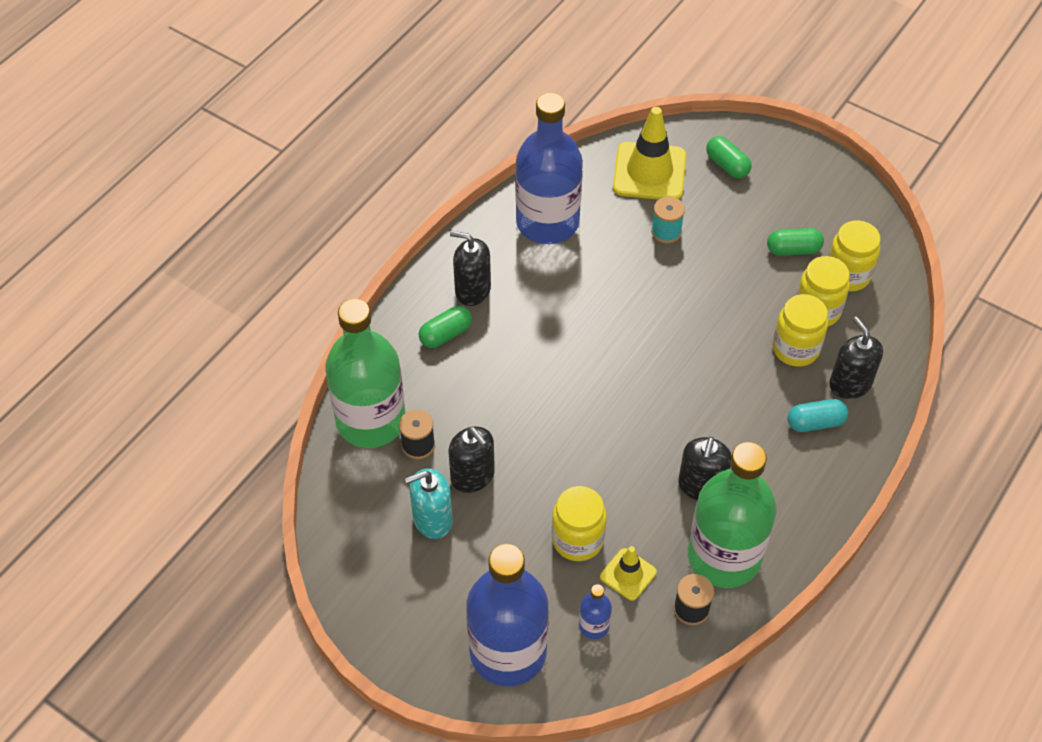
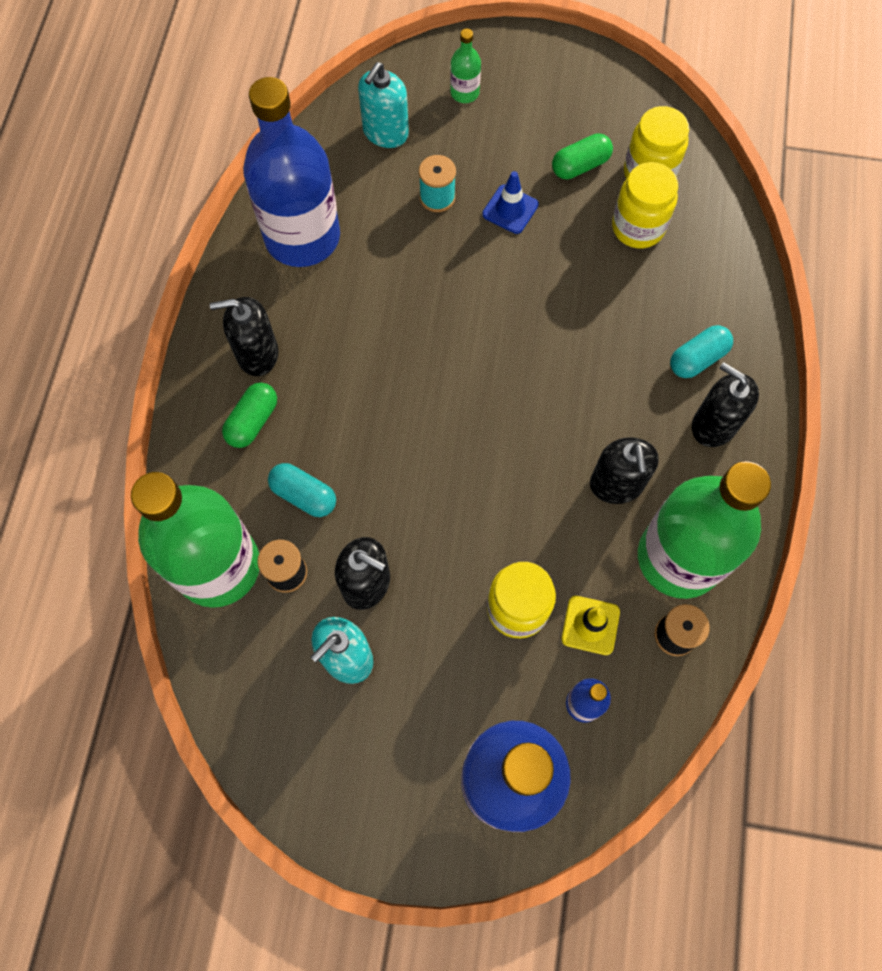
camera: 25 degrees left, 15 degrees up
yellow traffic cone [613,107,686,200] -> turquoise soap dispenser [358,62,409,148]
green capsule [706,136,751,178] -> green bottle [450,29,481,103]
yellow jar [772,294,828,367] -> none
black soap dispenser [829,317,883,399] -> black soap dispenser moved to [692,362,759,447]
none -> turquoise capsule [268,463,336,517]
none -> blue traffic cone [482,171,539,234]

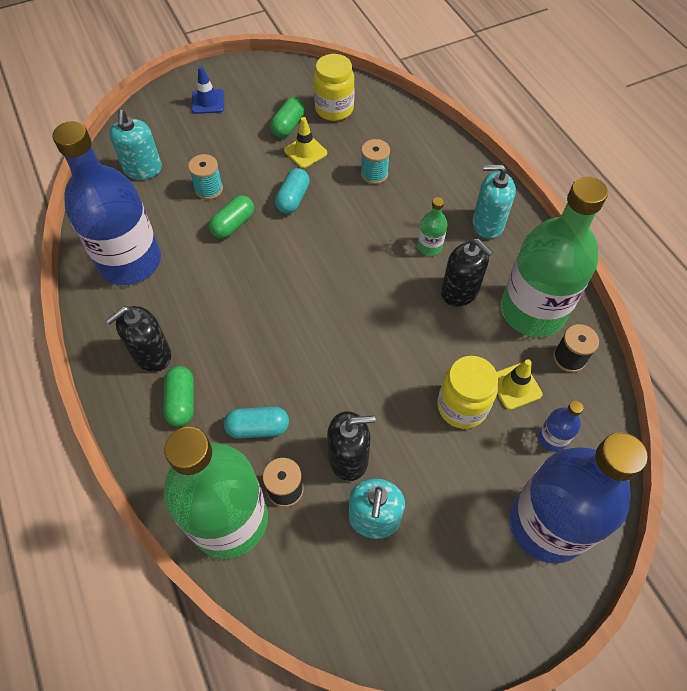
camera: 35 degrees left, 10 degrees down
green bottle [450,29,481,103] -> green bottle moved to [418,197,447,256]
blue traffic cone [482,171,539,234] -> blue traffic cone moved to [191,66,224,114]
yellow jar [612,162,678,248] -> none
turquoise capsule [670,325,733,378] -> turquoise capsule moved to [275,168,310,214]
black soap dispenser [692,362,759,447] -> turquoise soap dispenser [472,164,516,239]
none -> green capsule [209,195,254,239]
none -> yellow traffic cone [284,117,327,168]
none -> turquoise spool [361,139,390,184]

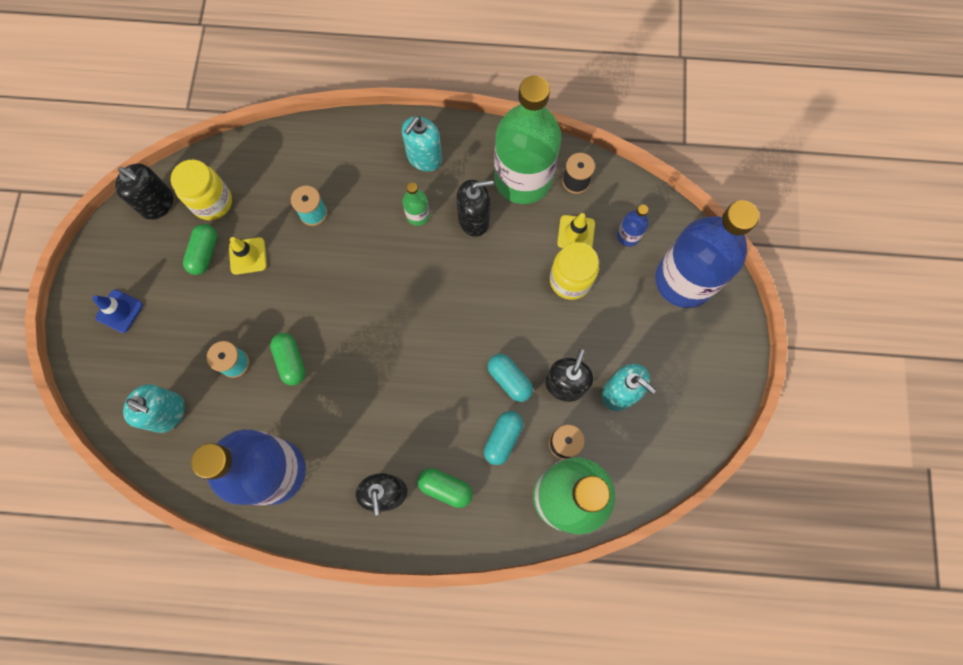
camera: 60 degrees left, 15 degrees up
green capsule [270,97,305,138] -> green capsule turned 45 degrees clockwise [183,224,217,275]
turquoise capsule [275,168,310,214] -> turquoise capsule moved to [488,354,533,402]
none -> black soap dispenser [115,164,173,220]

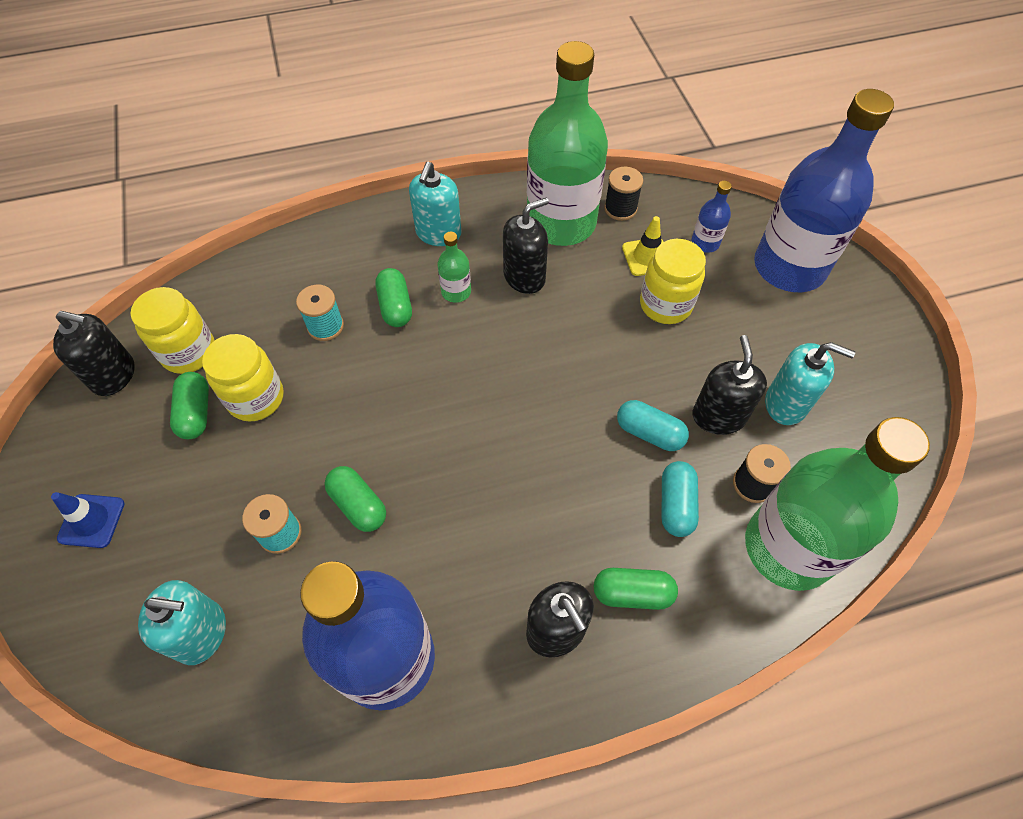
camera: 20 degrees left, 15 degrees down
yellow traffic cone [229,237,267,275] -> yellow jar [202,334,284,422]
none -> green capsule [375,268,412,327]

